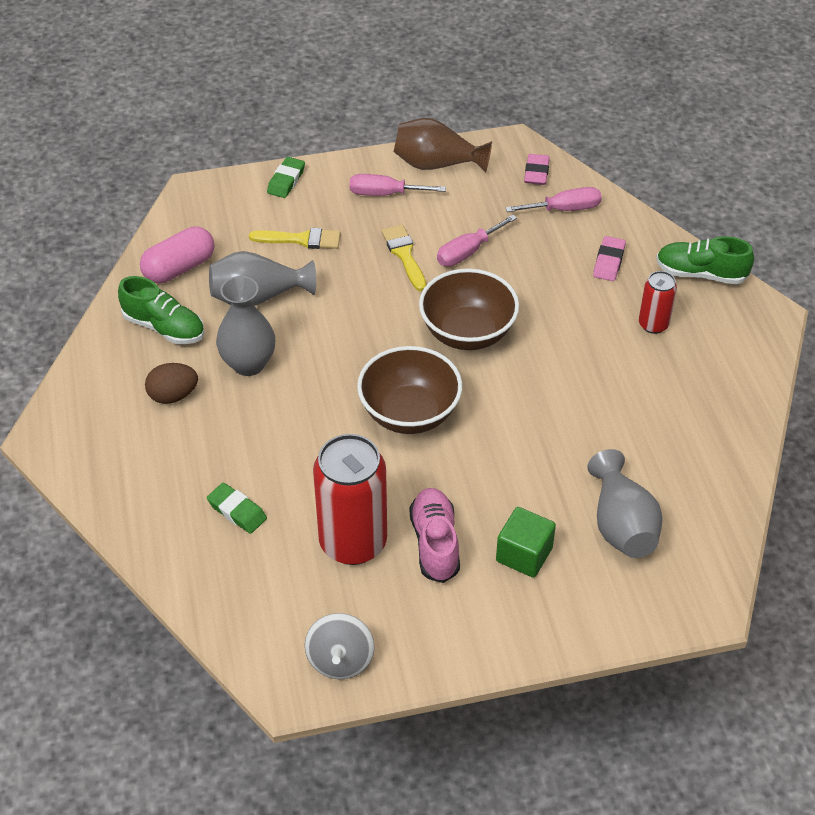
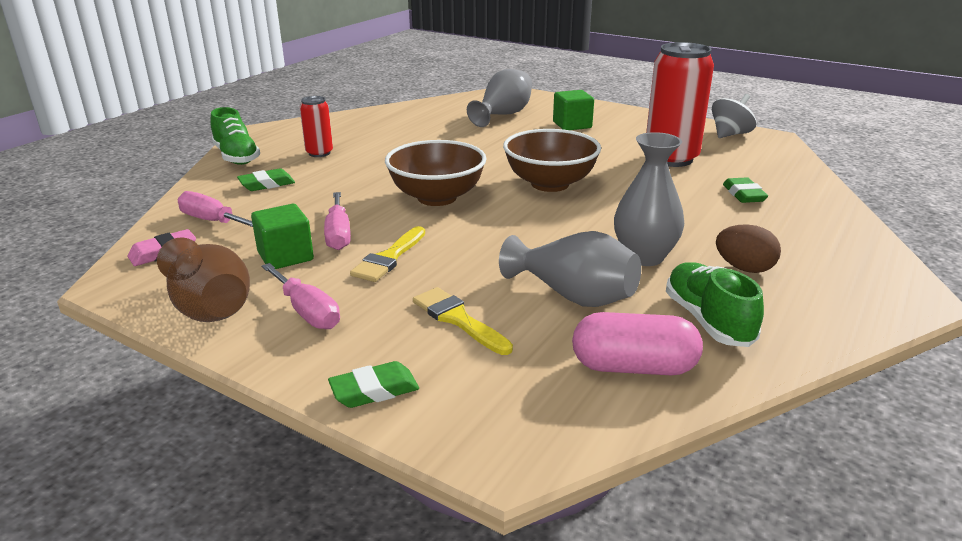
camera: 135 degrees left, 20 degrees down
pink shoe [409,488,460,583] -> none
pink screwdriver [437,214,517,267] -> pink screwdriver turned 75 degrees clockwise [324,192,351,250]
pink eraser [593,236,626,281] -> green eraser [237,168,295,191]
none -> green cube [251,204,314,269]

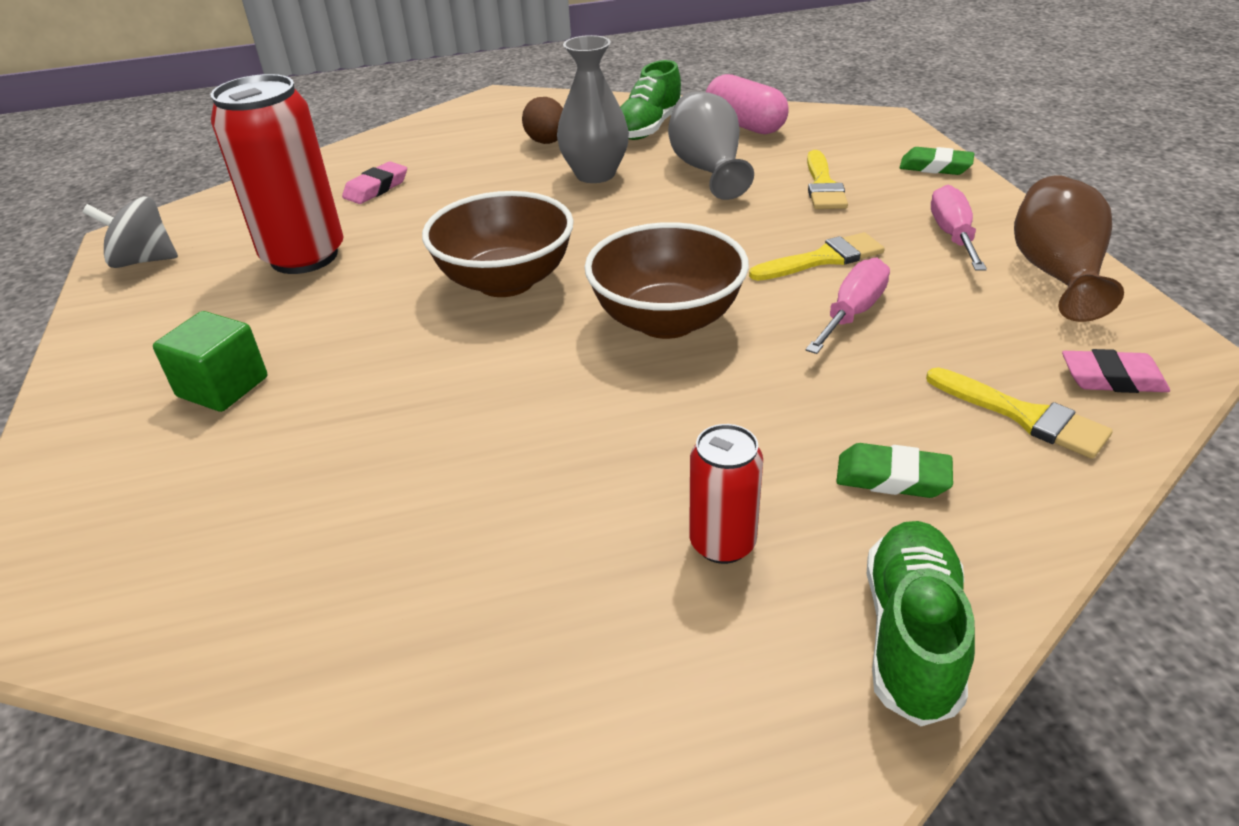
camera: 135 degrees left, 10 degrees up
pink screwdriver [178,191,253,227] -> yellow brush [926,367,1113,459]
green cube [251,204,314,269] -> none
grey vase [467,69,532,127] -> none
green eraser [723,177,768,203] -> pink eraser [342,161,407,204]

